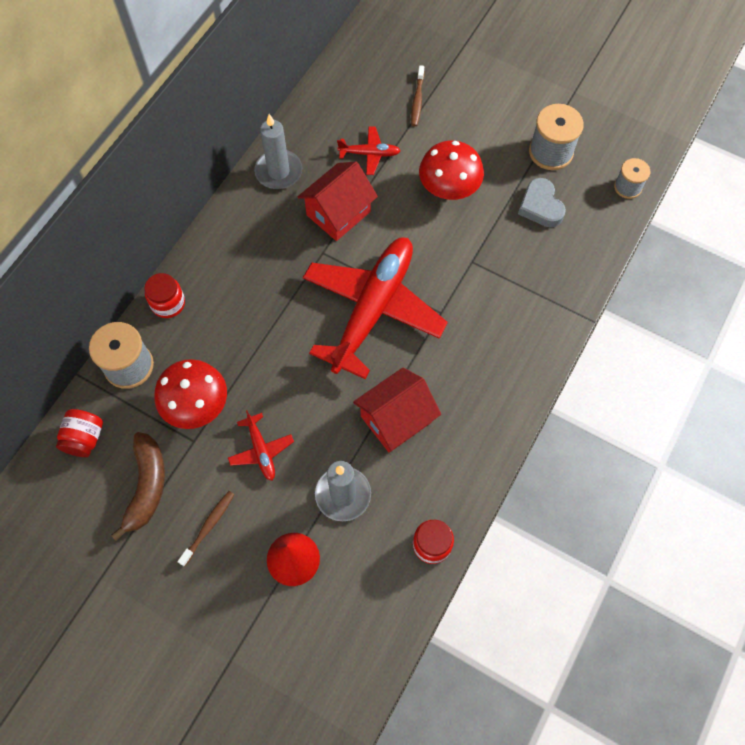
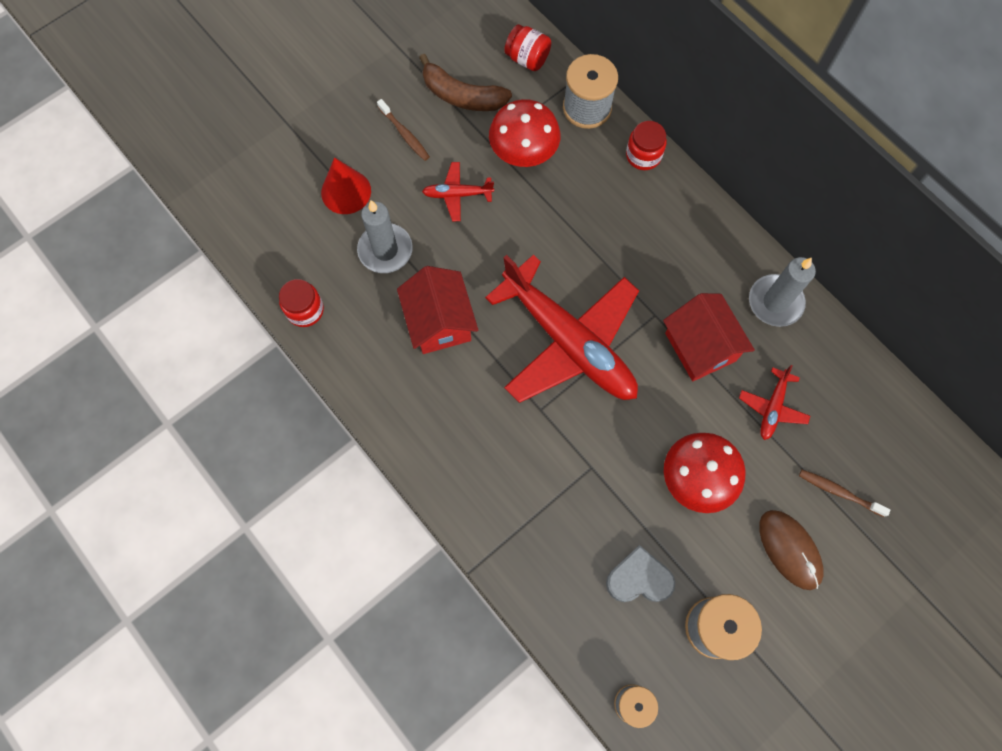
camera: 110 degrees right, 5 degrees up
none -> brown mouse [759,510,824,590]

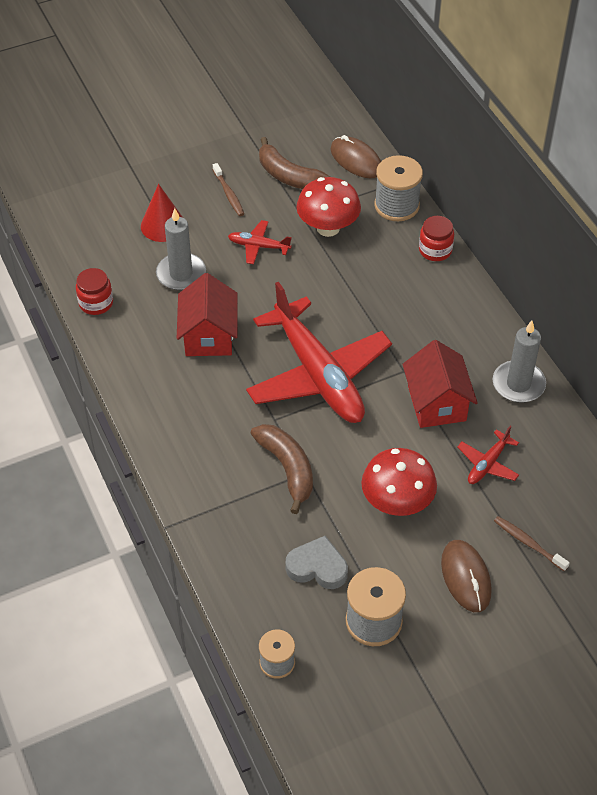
camera: 15 degrees right, 20 degrees down
red jar [504,24,551,71] -> brown mouse [331,135,381,178]
none -> brown banana [250,424,313,514]

